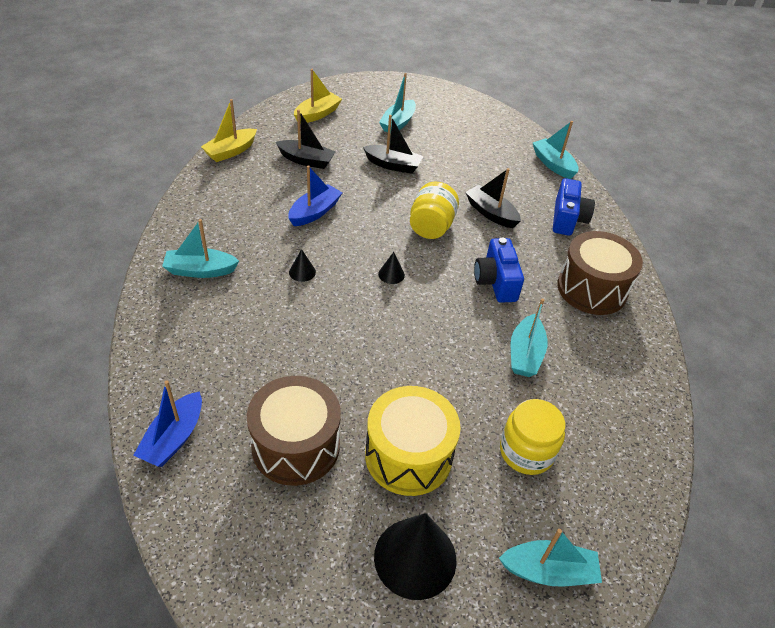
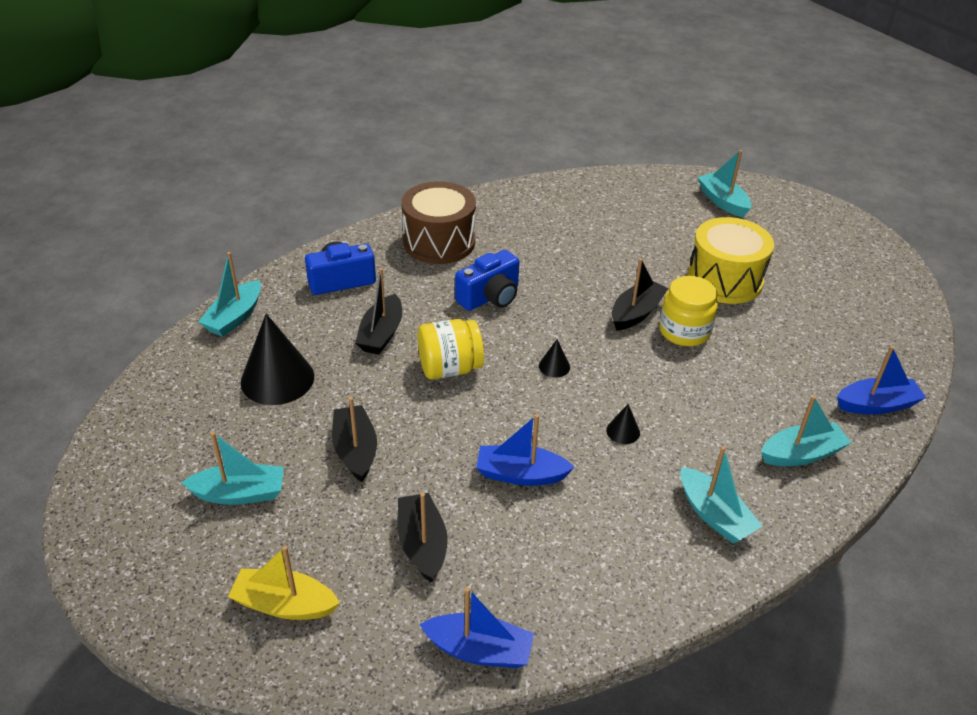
camera: 120 degrees left, 5 degrees down
yellow boat [201,99,257,162] -> blue boat [420,587,534,668]
brown drum [247,376,341,486] -> none
black cone [374,513,457,600] -> black cone moved to [241,314,314,405]
yellow jar [500,399,565,475] -> yellow jar moved to [659,276,718,346]
turquoise boat [511,298,548,377] -> turquoise boat moved to [761,395,852,466]
none -> black boat [612,258,669,331]

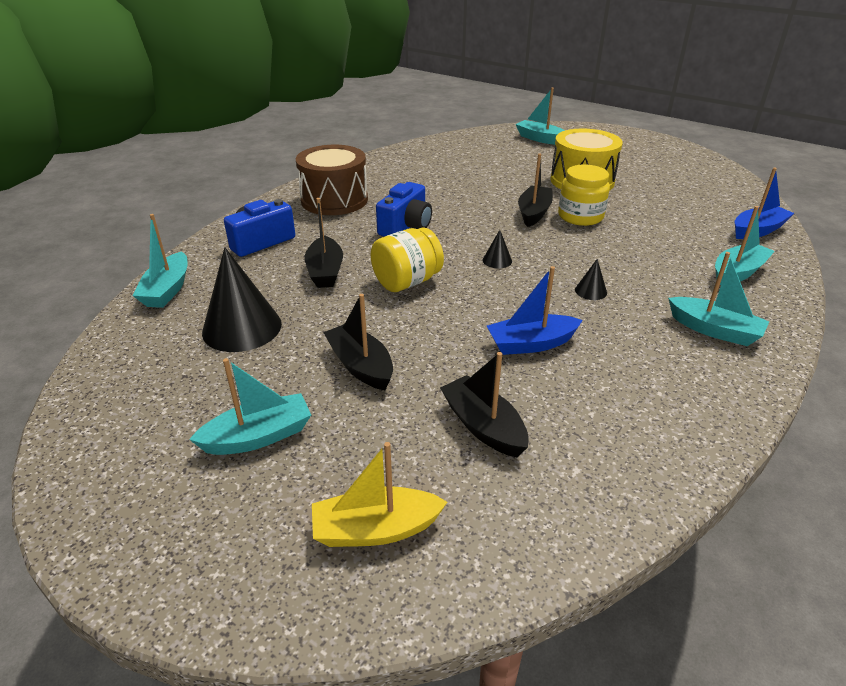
camera: 20 degrees left, 5 degrees down
blue boat [420,587,534,668] -> none

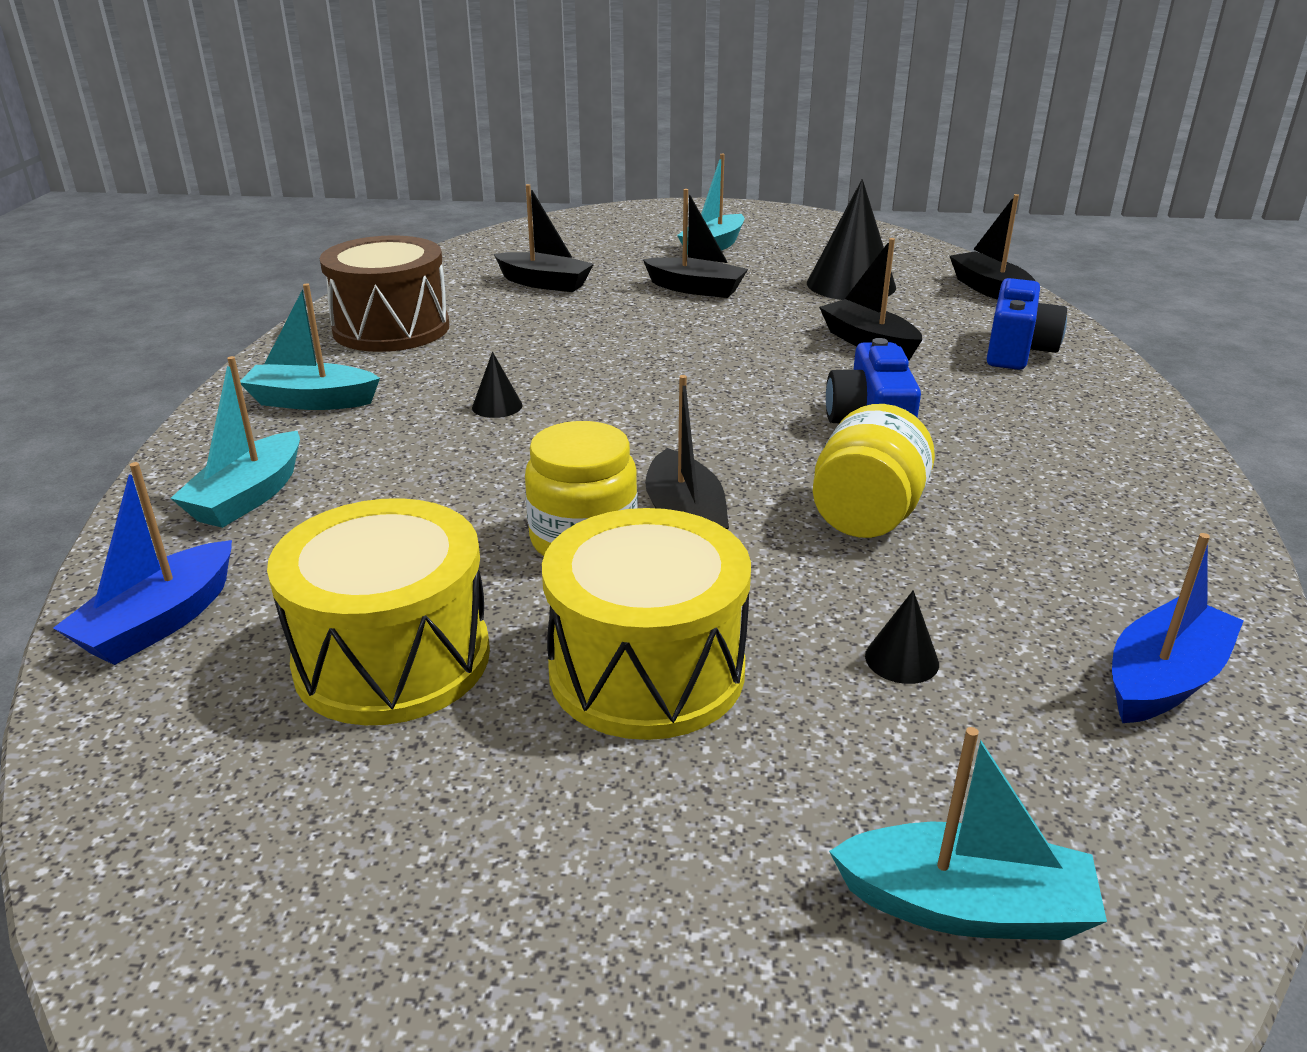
camera: 150 degrees right, 5 degrees down
turquoise boat [133,214,188,308] -> black boat [950,194,1035,300]
brown drum [296,145,368,215] -> brown drum moved to [320,235,449,352]
yellow boat [312,442,448,547] -> none
yellow jar [371,228,444,292] -> yellow jar moved to [812,404,935,538]
black cone [483,230,512,268] -> black cone moved to [865,590,939,684]
blue boat [487,266,583,355] -> blue boat moved to [1112,533,1244,723]
none -> yellow drum [267,498,490,725]

